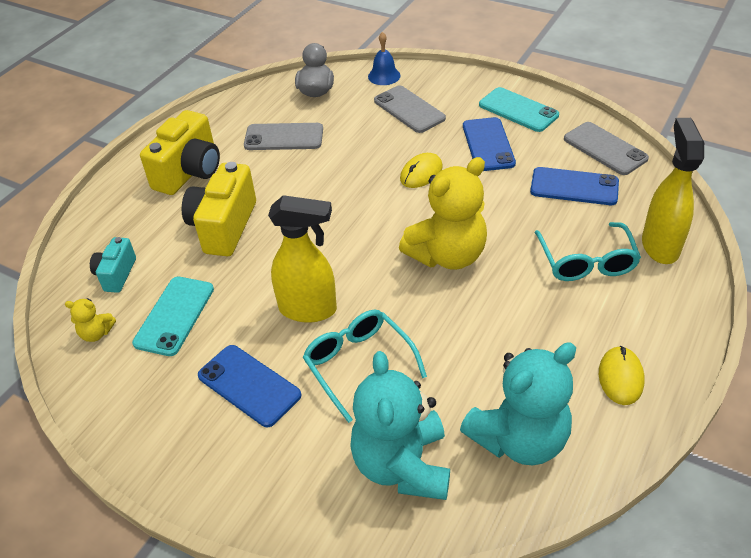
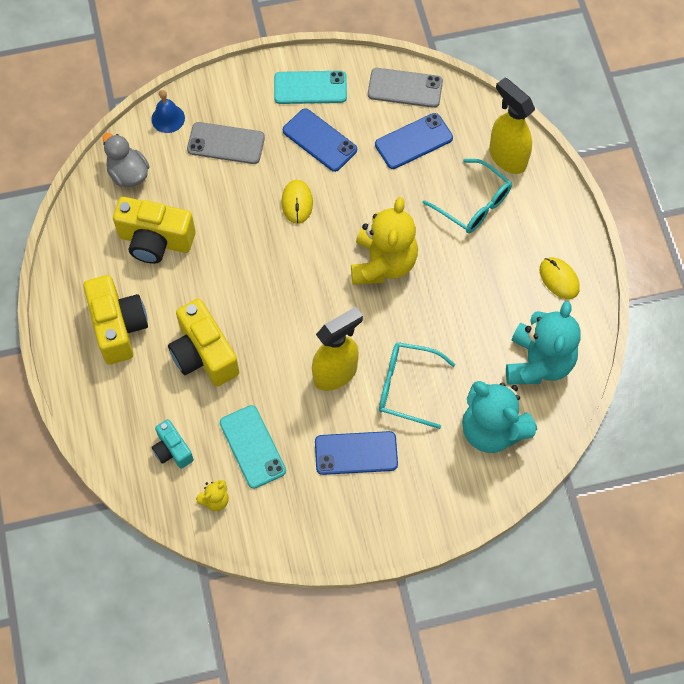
camera: 45 degrees left, 20 degrees up
grey phone [244,123,323,150] -> yellow camera [113,197,196,264]

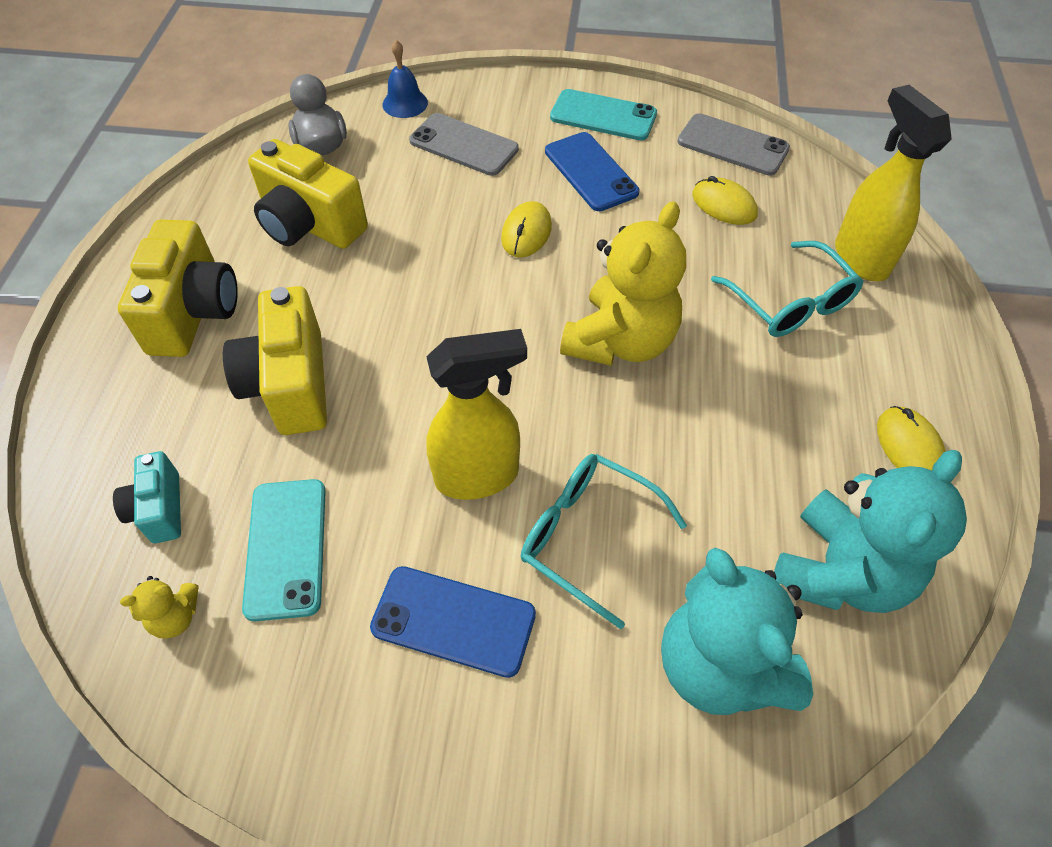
camera: 20 degrees right, 10 degrees down
blue phone [375,113,453,169] -> yellow mouse [692,176,758,225]

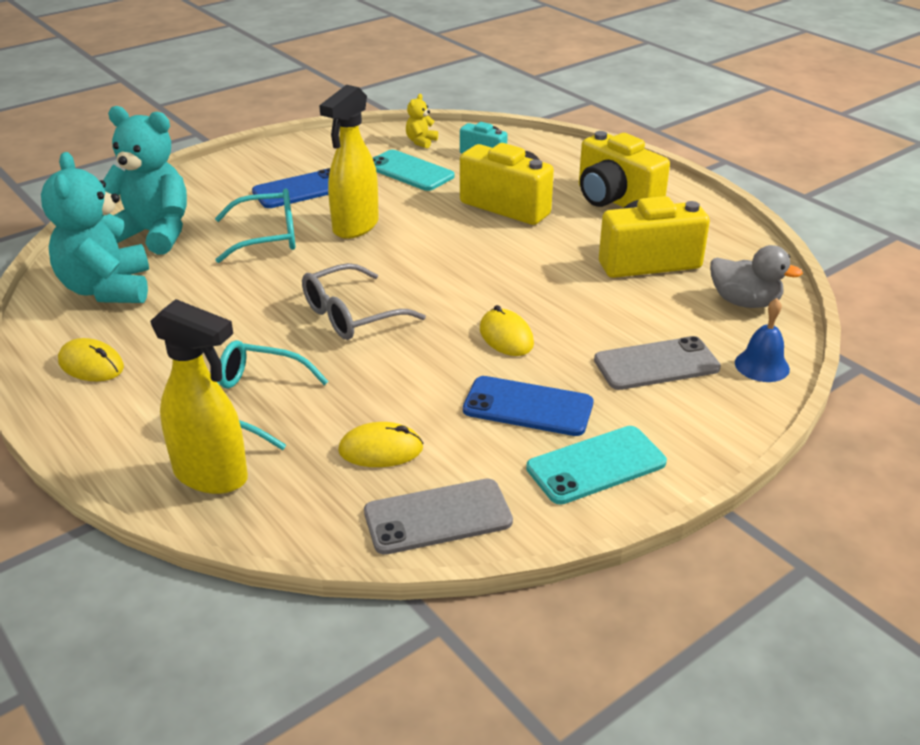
camera: 135 degrees right, 20 degrees down
yellow teddy bear [560,201,686,366] -> grey glasses [302,263,426,340]

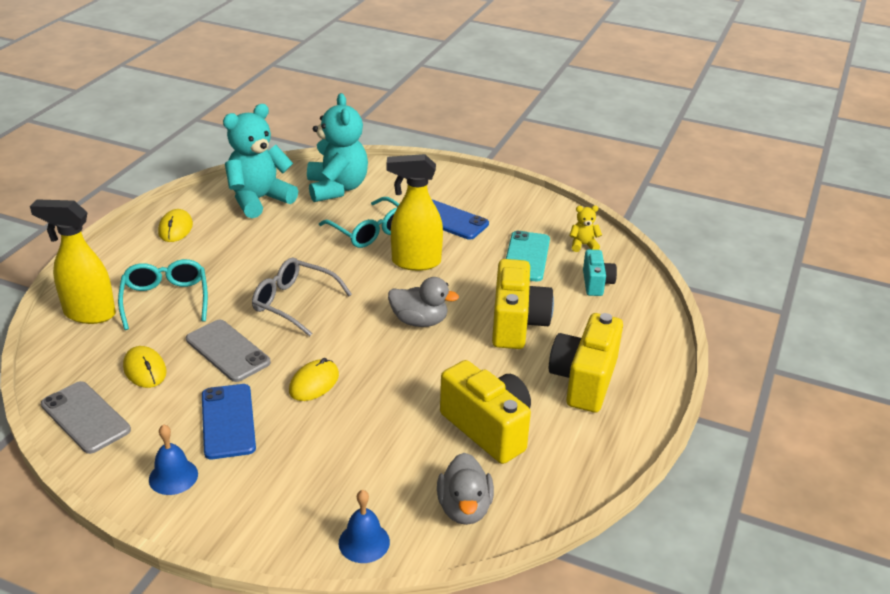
camera: 60 degrees right, 0 degrees up
yellow spray bottle [150,299,248,494] -> yellow spray bottle turned 105 degrees clockwise [30,199,116,324]
turquoise phone [526,426,667,505] -> blue bell [149,424,198,495]
grey phone [594,336,721,390] -> grey phone moved to [186,320,271,382]
none -> grey duck [388,277,459,327]

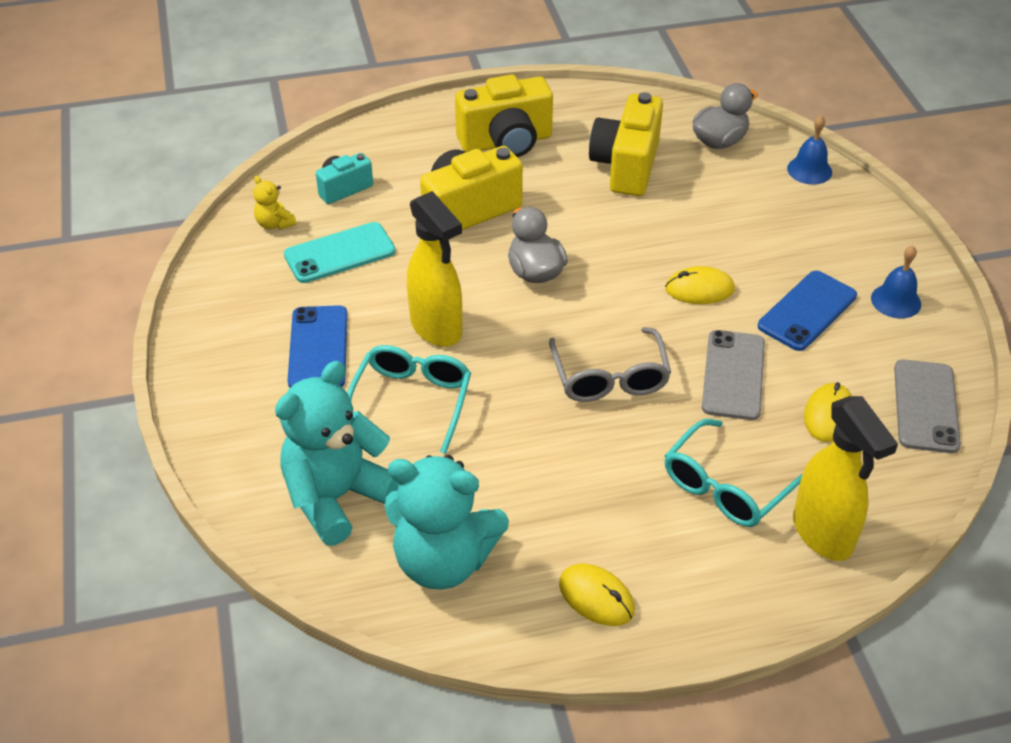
camera: 125 degrees left, 10 degrees up
yellow mouse [158,209,193,242] -> yellow mouse turned 75 degrees clockwise [559,564,635,626]

